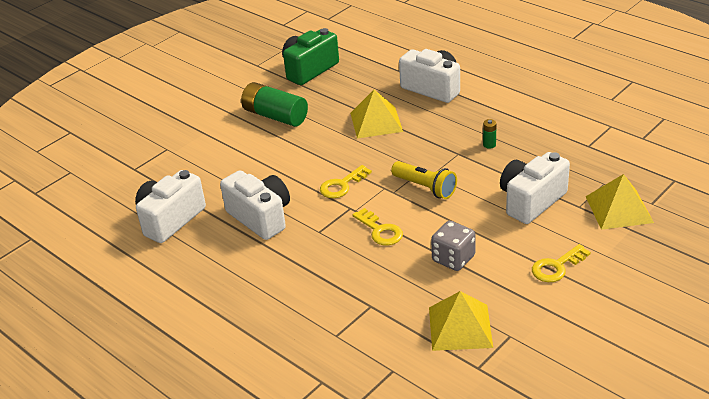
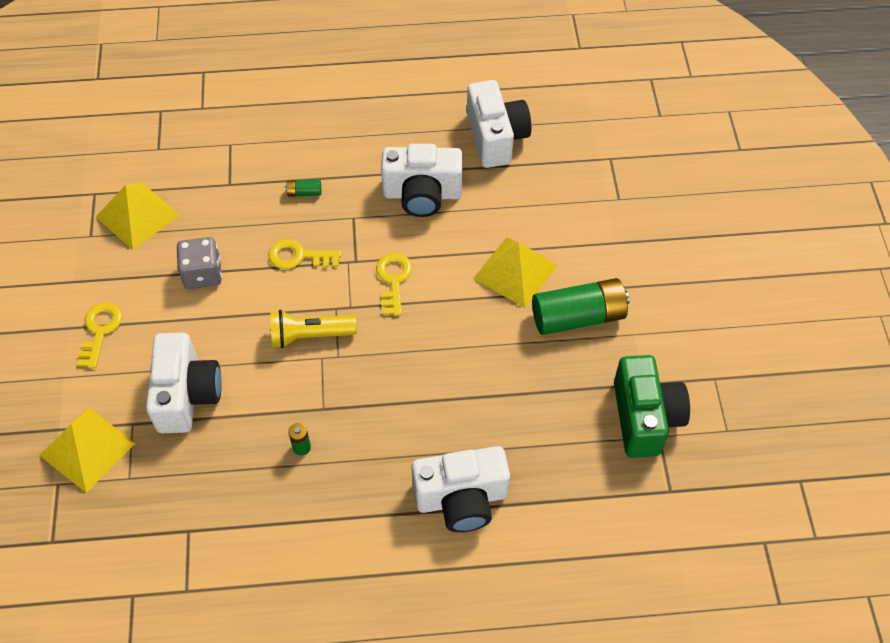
camera: 130 degrees right, 20 degrees up
yellow pyramid [350,90,403,138] -> yellow pyramid moved to [473,237,558,308]
none -> green battery [285,180,321,197]

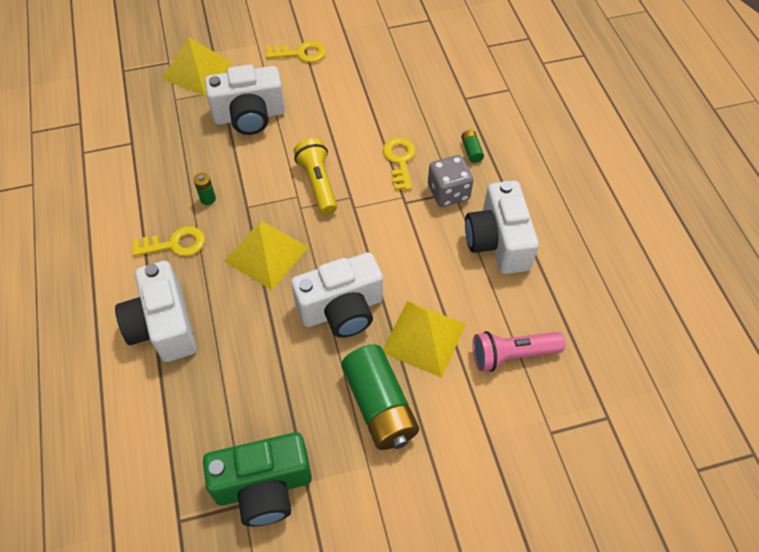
camera: 80 degrees right, 0 degrees up
yellow pyramid [96,183,179,250] -> yellow pyramid moved to [224,220,308,290]
grey dice [177,237,222,289] -> grey dice moved to [428,155,473,207]
yellow key [376,253,412,316] -> yellow key moved to [132,226,205,256]
white camera [467,80,531,168] -> white camera moved to [291,252,383,338]
none -> pink flashlight [473,331,565,372]

